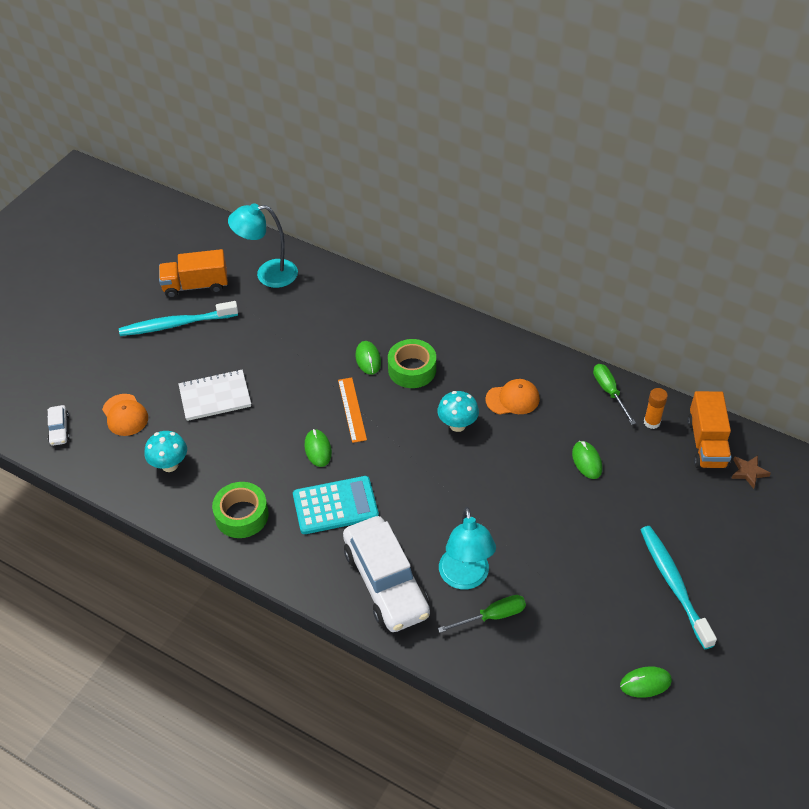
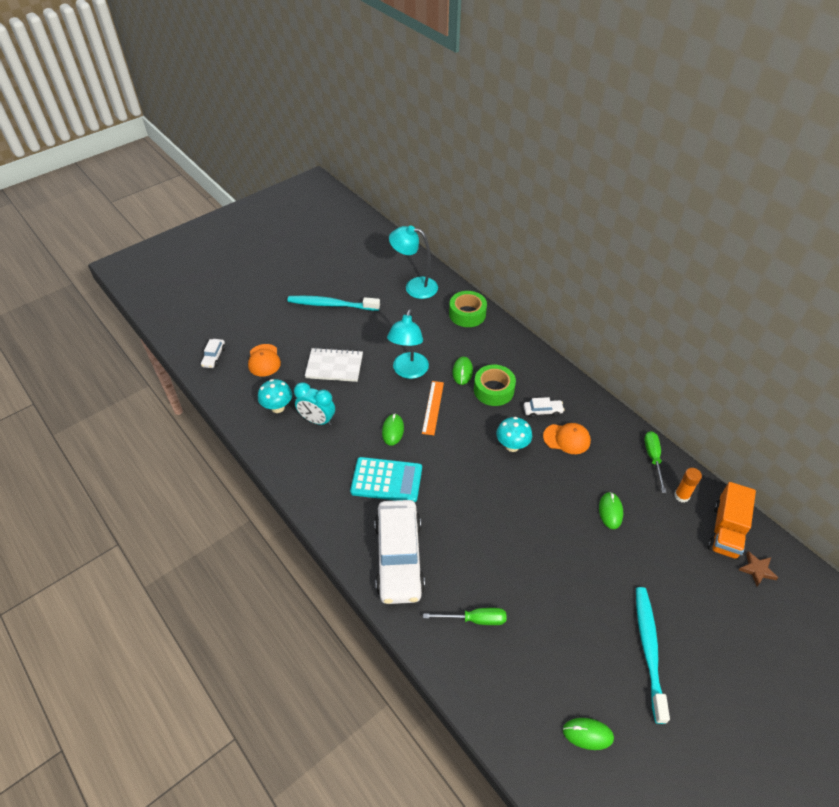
camera: 20 degrees right, 0 degrees up
orange truck [159,249,228,298] -> none
green tape [212,482,268,538] -> green tape moved to [449,291,487,327]
turquoise lamp [439,507,496,589] -> turquoise lamp moved to [387,309,429,379]
none -> turquoise clock [294,382,335,426]
none -> white car [524,397,565,418]

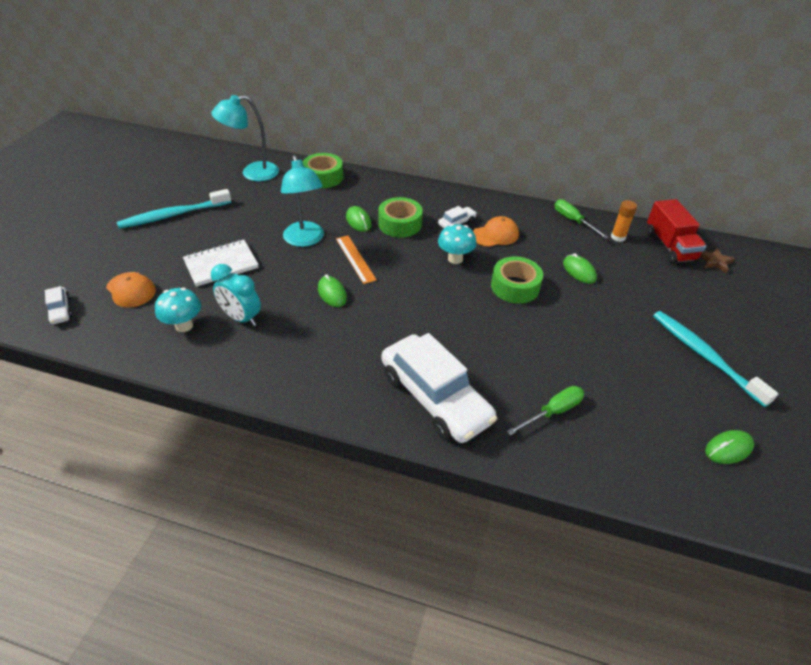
camera: 35 degrees left, 5 degrees down
turquoise clock [294,382,335,426] -> turquoise clock turned 45 degrees clockwise [211,264,261,326]
turquoise calculator [350,457,422,502] -> none
orange truck [708,482,756,560] -> red truck [647,199,707,264]
none -> green tape [491,257,543,304]

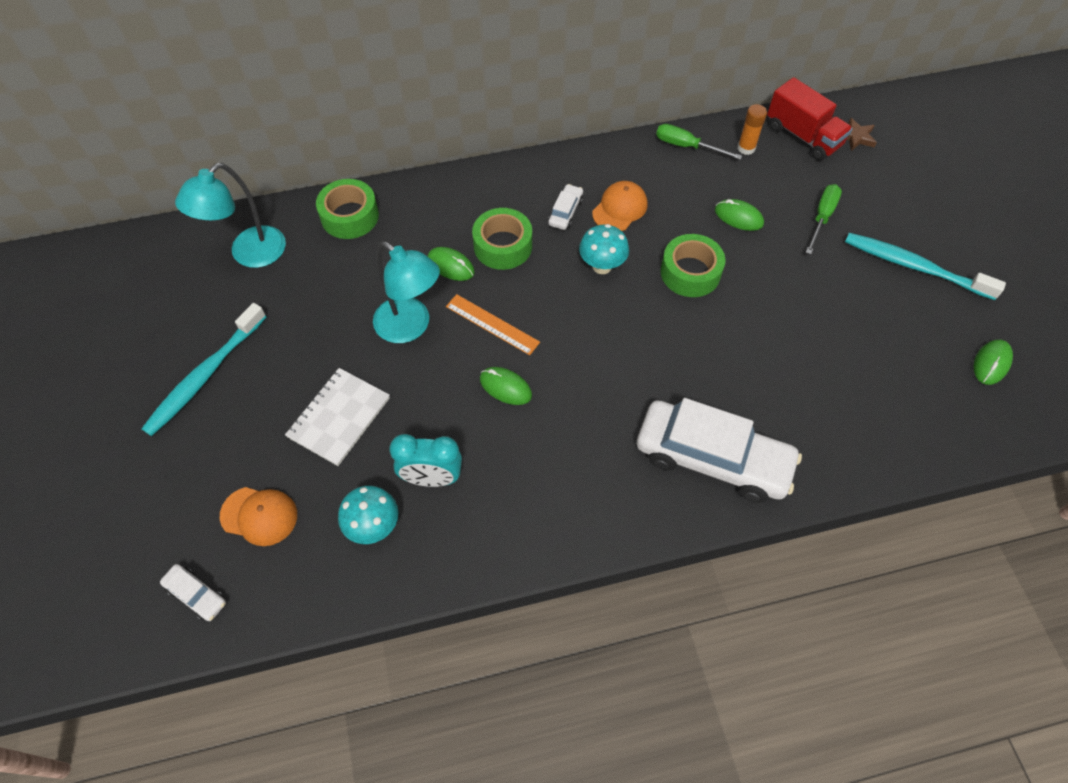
camera: 30 degrees left, 15 degrees up
green screwdriver [507,386,584,436] -> green screwdriver moved to [806,184,842,254]

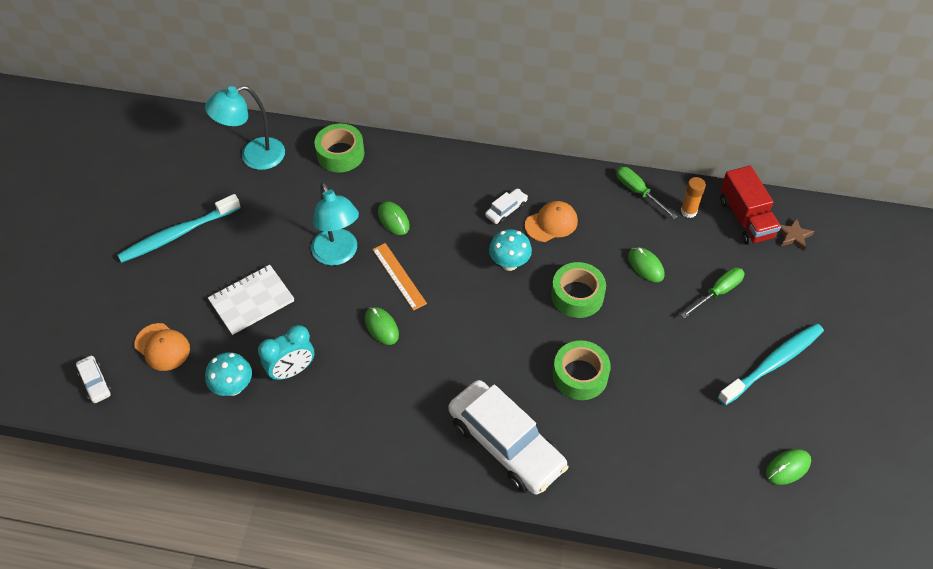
camera: 25 degrees right, 5 degrees down
turquoise clock [389,434,462,487] -> turquoise clock turned 60 degrees counterclockwise [258,325,314,381]
green tape [472,208,532,270] -> green tape moved to [553,340,611,400]
turquoise toothbrush [845,233,1006,300] -> turquoise toothbrush turned 90 degrees clockwise [718,323,824,405]

